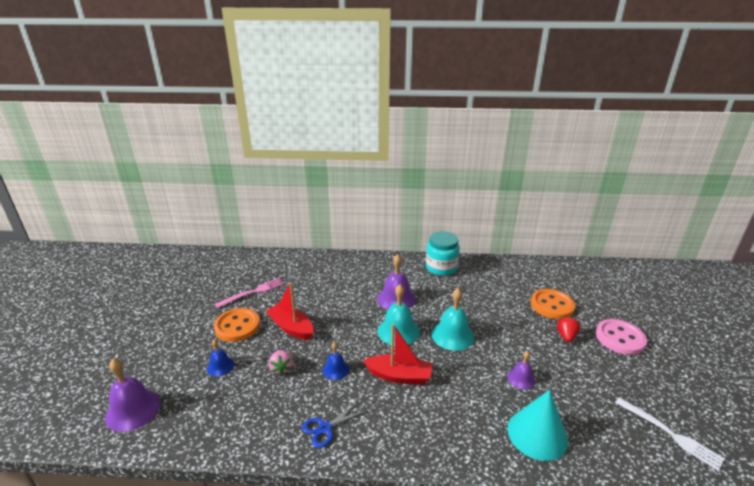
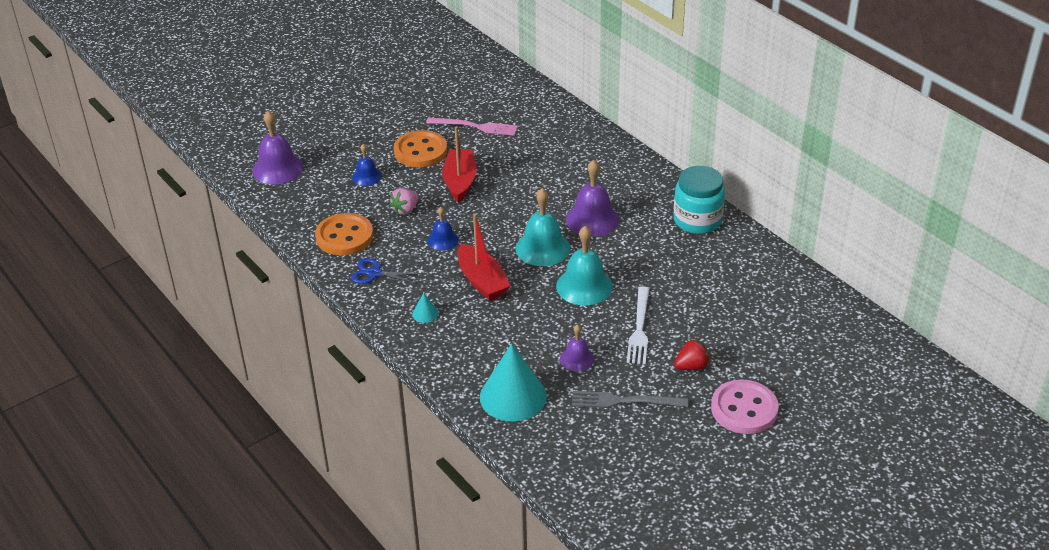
camera: 50 degrees right, 10 degrees up
orange button [531,289,575,319] -> orange button moved to [315,213,373,255]
white fork [615,397,725,471] -> white fork moved to [627,286,650,364]
none -> turquoise cone [412,293,438,323]
none -> grey fork [572,391,688,408]

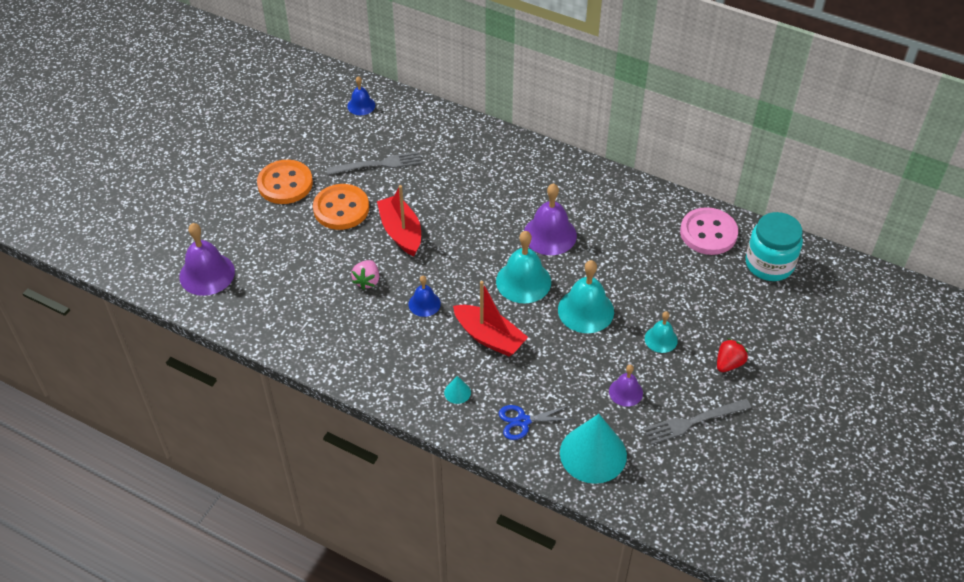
camera: 25 degrees left, 10 degrees up
orange button [315,213,373,255] -> orange button moved to [257,160,313,204]
blue scissors [351,258,422,284] -> blue scissors moved to [499,405,575,440]
blue bell [352,144,382,186] -> blue bell moved to [347,76,375,115]
pink fork [426,117,518,136] -> grey fork [326,152,422,175]
white fork [627,286,650,364] -> turquoise bell [645,311,678,353]
turquoise jar [673,166,725,234] -> turquoise jar moved to [746,212,803,281]
pink button [711,380,779,434] -> pink button moved to [680,207,738,255]

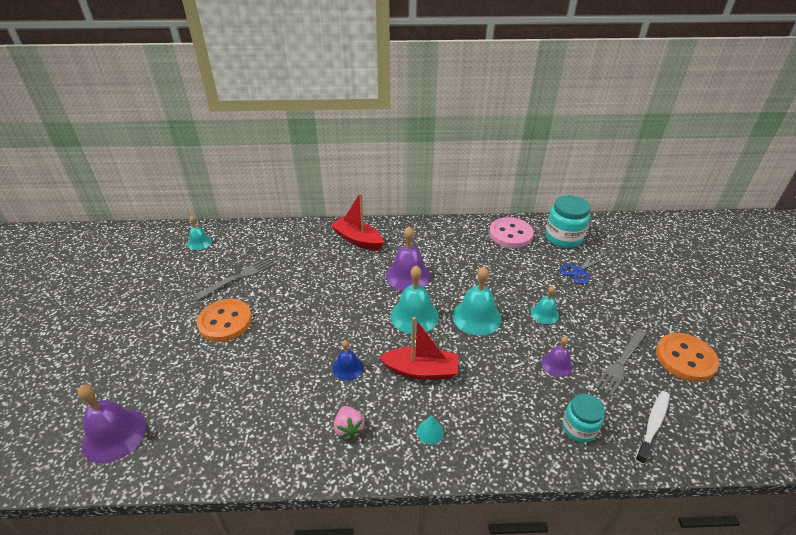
camera: 30 degrees left, 10 degrees down
orange button [257,160,313,204] -> orange button moved to [656,333,719,382]
blue bell [347,76,375,115] -> turquoise bell [187,216,212,250]
pink strawberry [351,260,379,290] -> pink strawberry moved to [334,406,365,440]
red boat [377,185,421,256] -> red boat moved to [331,193,384,250]
blue scissors [499,405,575,440] -> blue scissors moved to [560,253,605,284]
turquoise cone [560,414,627,484] -> turquoise jar [562,394,605,443]
red strawberry [717,339,748,372] -> none
none -> white toothbrush [635,391,670,464]

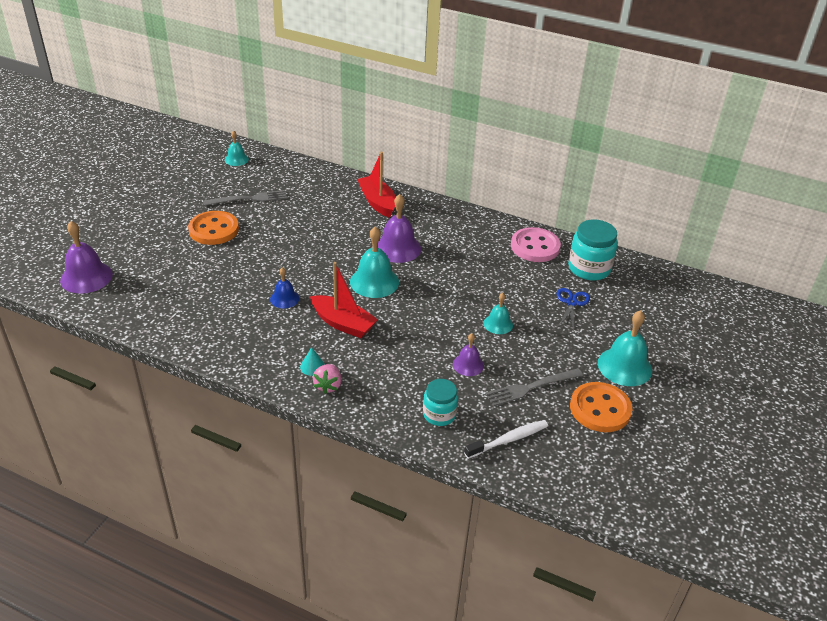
camera: 25 degrees right, 0 degrees up
pink strawberry [334,406,365,440] -> pink strawberry moved to [313,364,342,394]
turquoise bell [452,267,501,335] -> turquoise bell moved to [598,310,652,386]
blue scissors [560,253,605,284] -> blue scissors turned 120 degrees clockwise [556,288,590,331]

